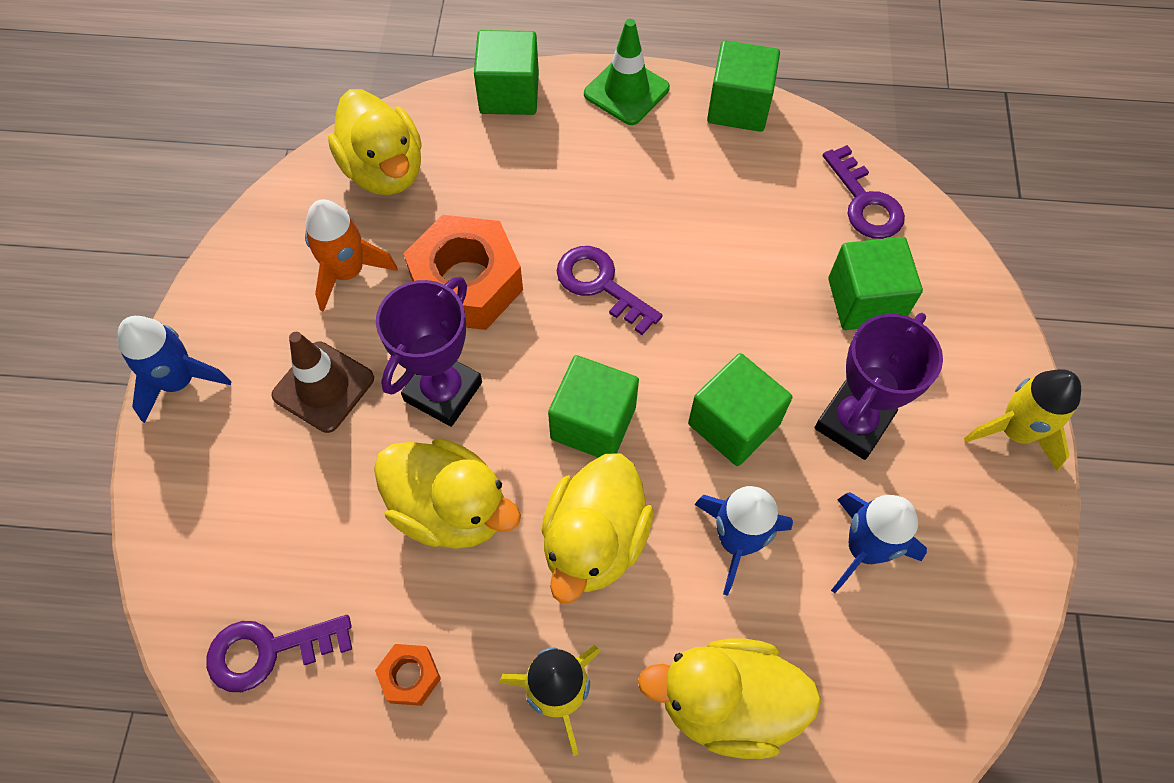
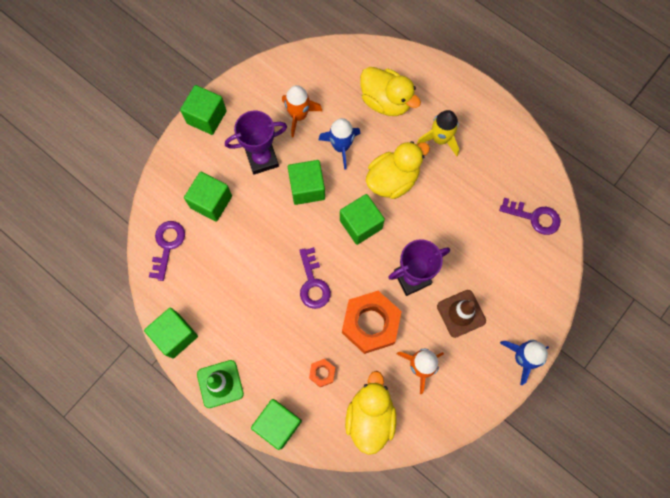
camera: 145 degrees left, 10 degrees up
yellow duck [374,438,521,549] -> none
orange nut [375,644,441,706] -> orange nut moved to [309,359,335,387]
blue rocket [831,492,927,593] -> orange rocket [282,85,322,138]
yellow rocket [964,369,1081,471] -> green cube [180,85,227,135]

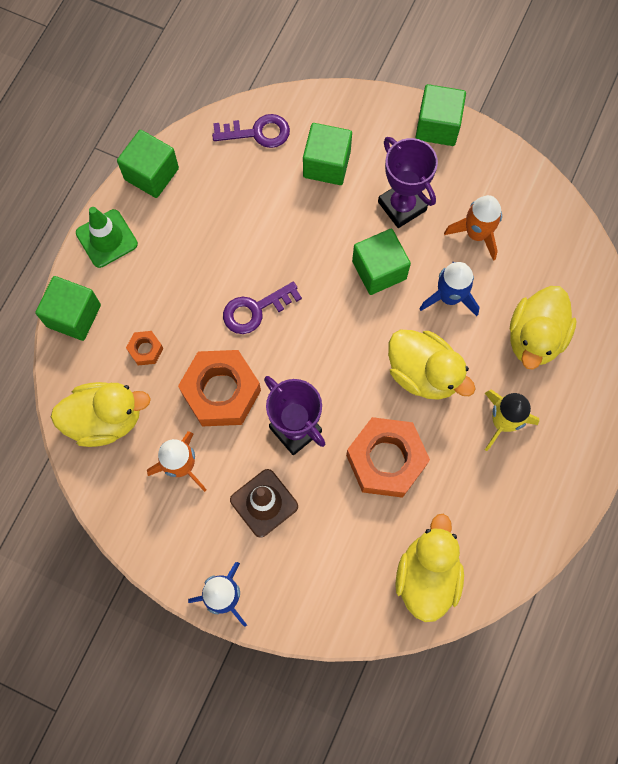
camera: 75 degrees right, 0 degrees up
green cube [340,194,385,245] -> none
purple key [499,198,560,235] -> yellow duck [395,514,464,622]
none -> orange nut [346,417,430,498]

